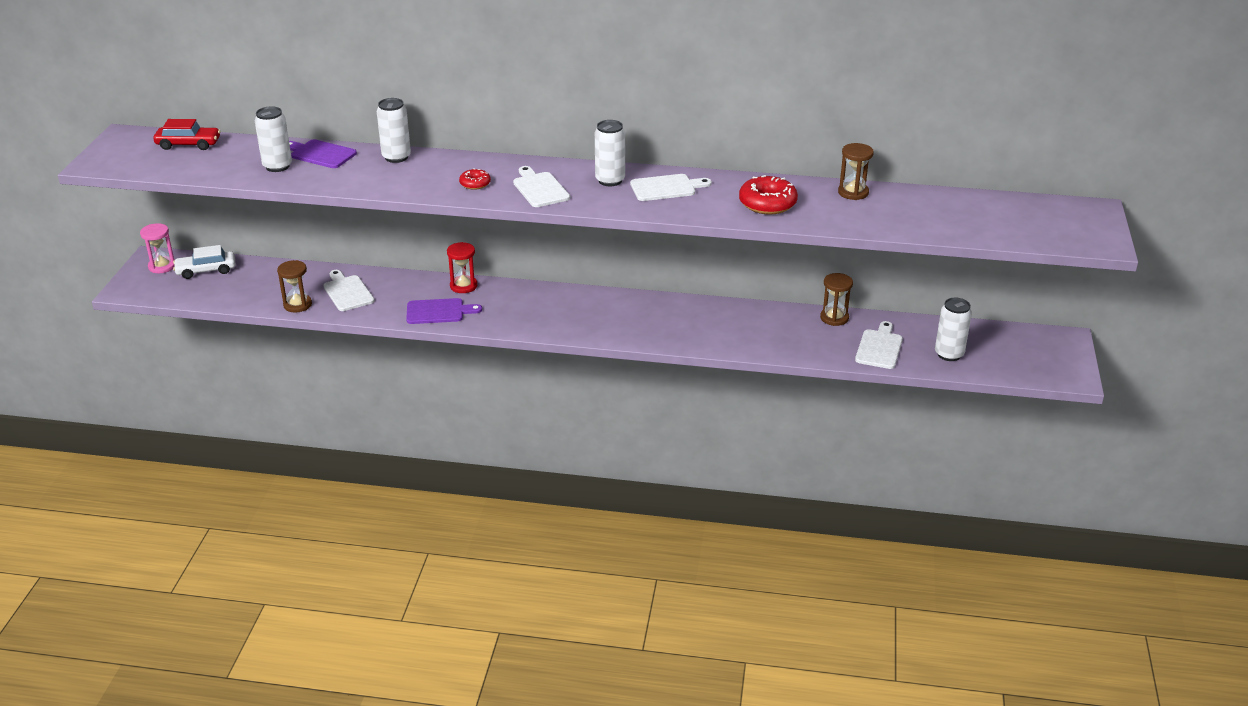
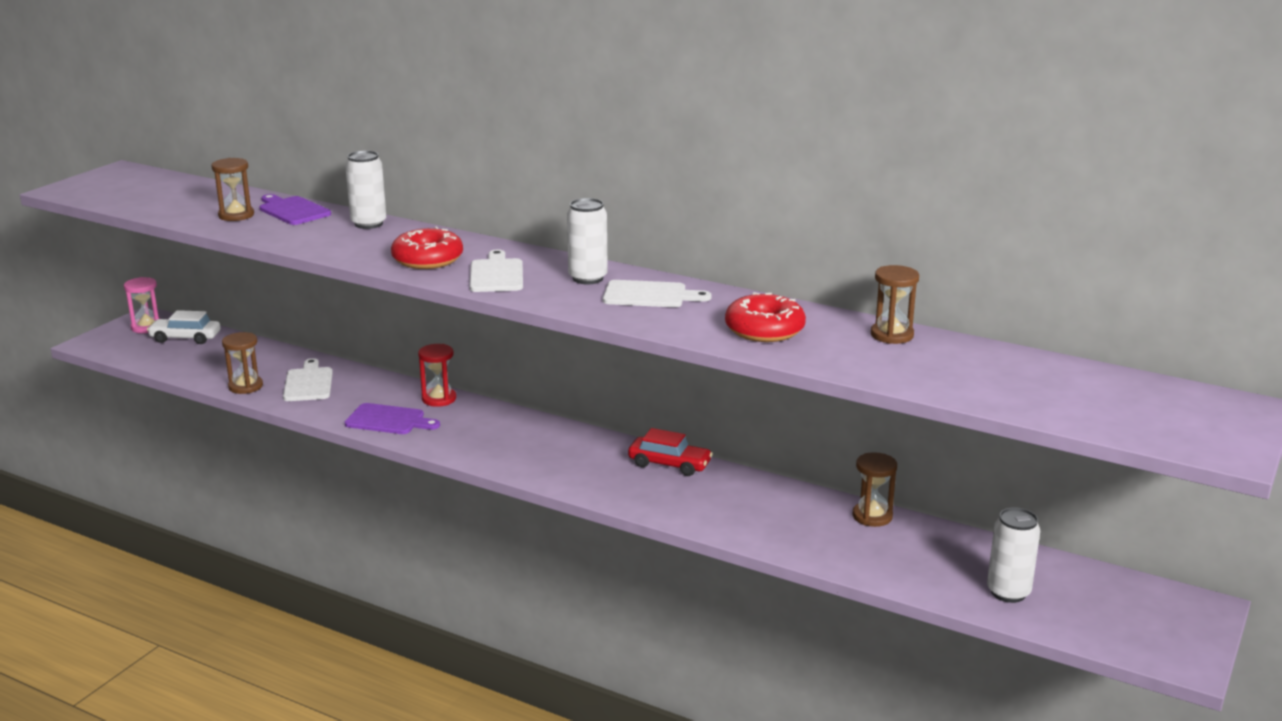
camera: 20 degrees right, 10 degrees down
red car [153,119,220,150] -> red car moved to [628,428,713,476]
white can [255,106,292,172] -> brown hourglass [211,158,254,221]
red donut [459,168,491,190] -> red donut [391,227,463,269], size x1.82
white cutting board [855,321,903,369] -> none

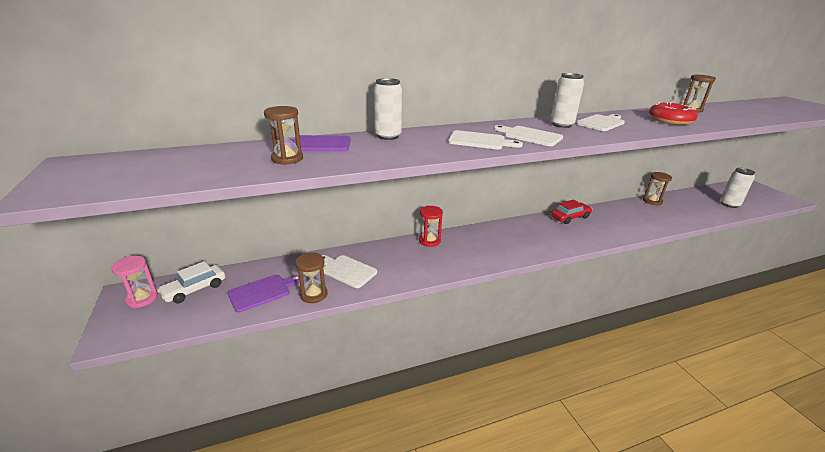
camera: 50 degrees left, 5 degrees up
purple cutting board [345,403,440,434] -> purple cutting board moved to [228,275,300,312]
red donut [391,227,463,269] -> white cutting board [448,130,523,149]

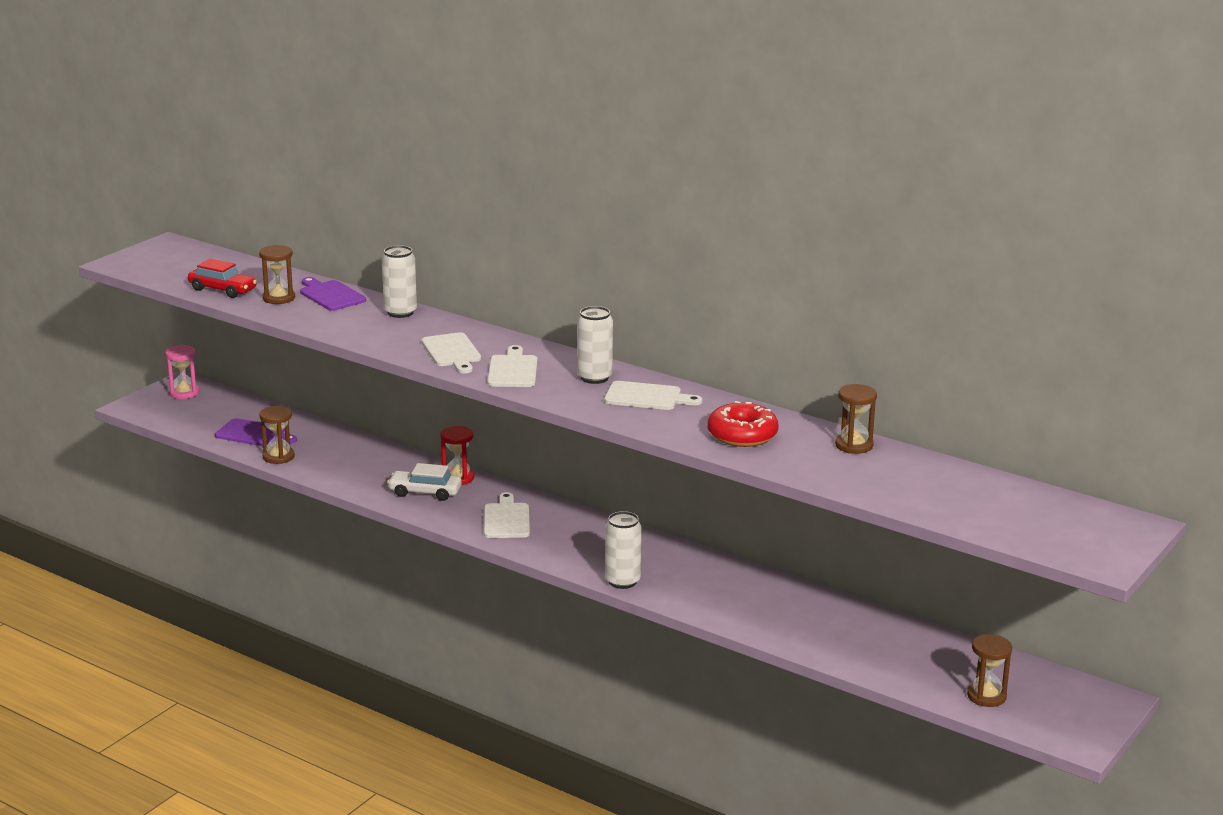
camera: 55 degrees right, 5 degrees down
white car [157,261,225,303] -> white car moved to [387,463,462,501]
white cutting board [322,255,377,288] -> white cutting board moved to [484,492,530,538]
red car [551,200,592,224] -> red car moved to [188,259,257,298]
brown hourglass [643,172,672,205] -> brown hourglass moved to [967,634,1012,707]
white can [720,168,755,208] -> white can moved to [605,511,641,589]

